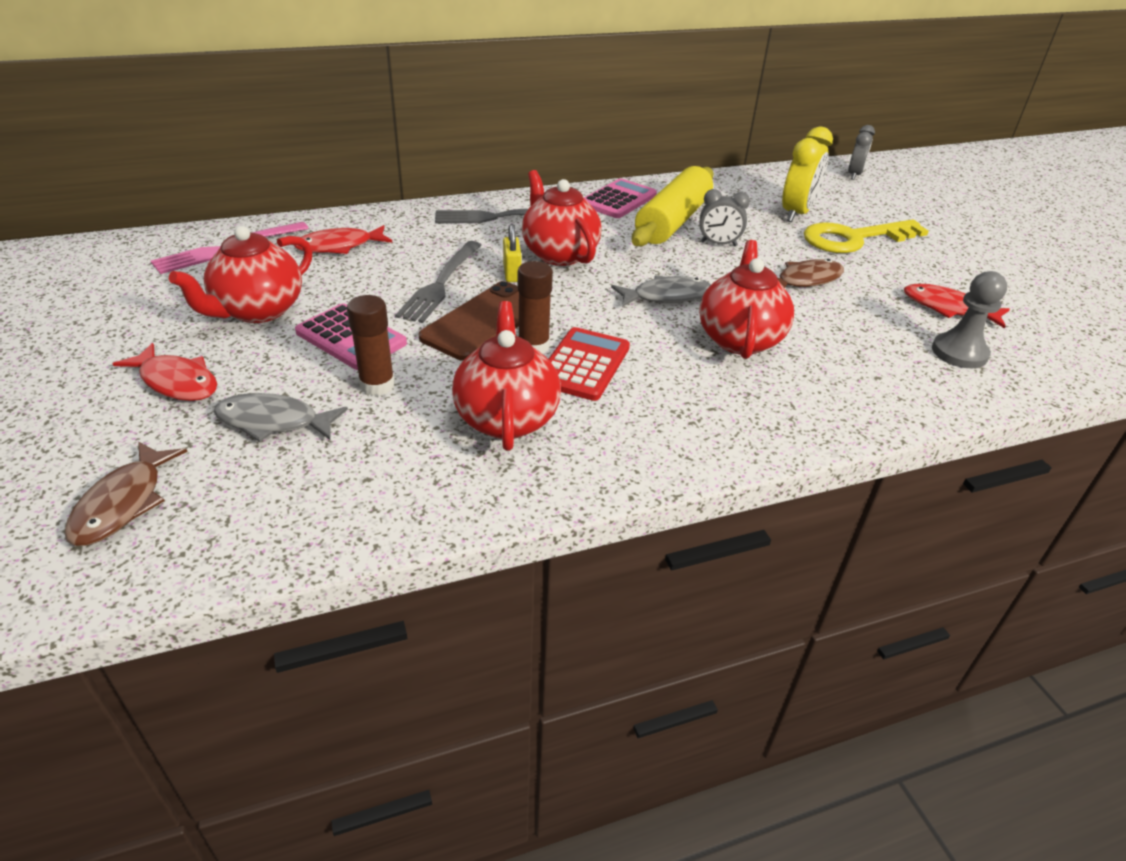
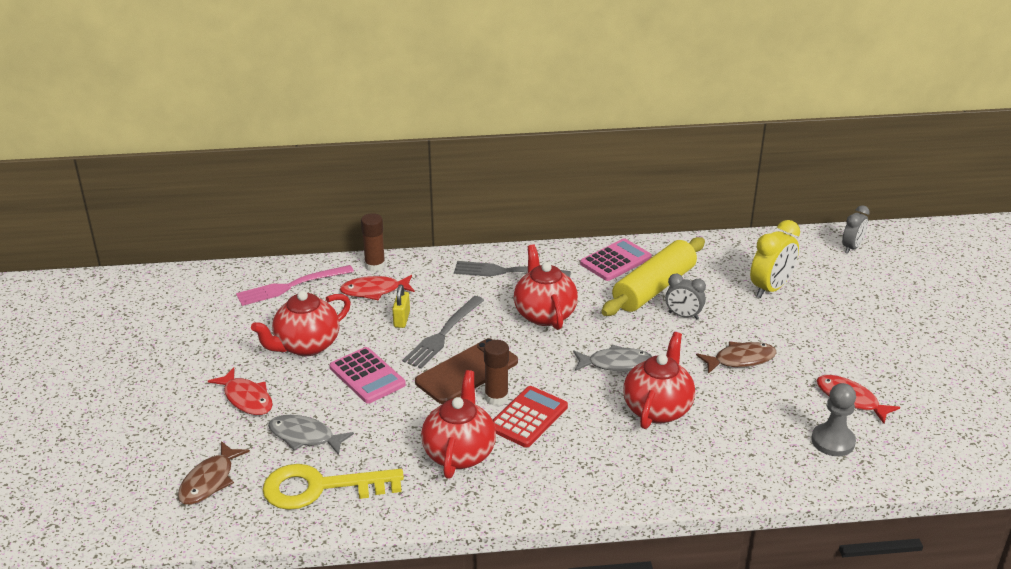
camera: 15 degrees right, 5 degrees down
brown glue stick [347,295,395,396] -> brown glue stick moved to [361,213,385,272]
yellow padlock [503,224,522,282] -> yellow padlock moved to [392,285,410,328]
yellow key [804,219,929,253] -> yellow key moved to [262,464,404,510]

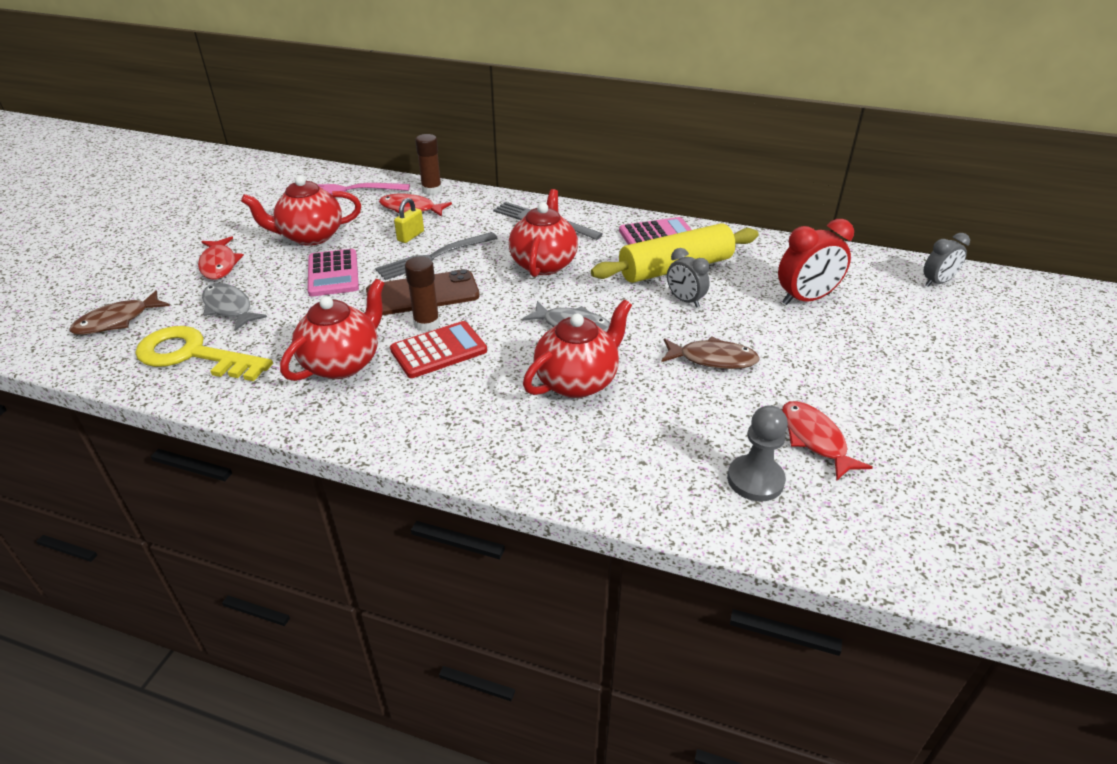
camera: 25 degrees right, 5 degrees up
yellow clock [750,220,800,298] -> red clock [778,219,854,305]

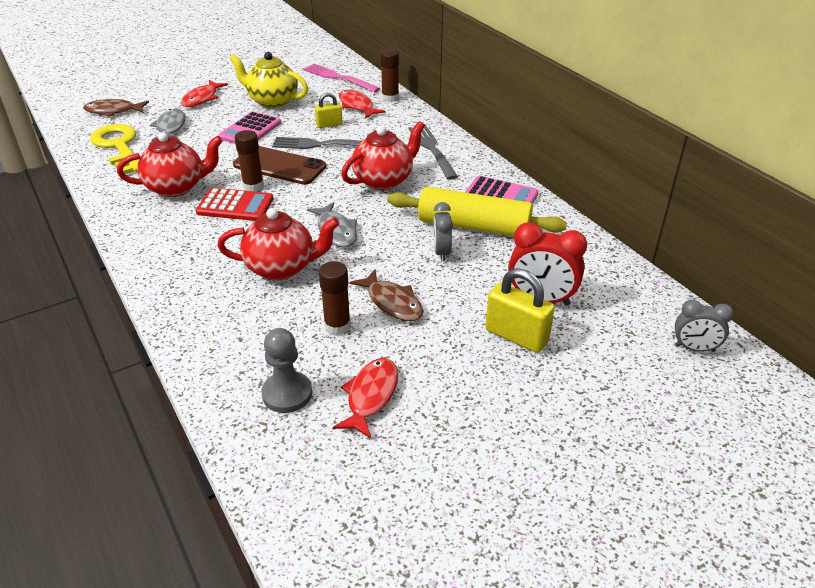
camera: 40 degrees right, 0 degrees up
red teapot [241,176,361,246] -> yellow teapot [229,52,308,108]
none -> brown glue stick [319,261,351,335]
none -> yellow padlock [485,268,555,353]

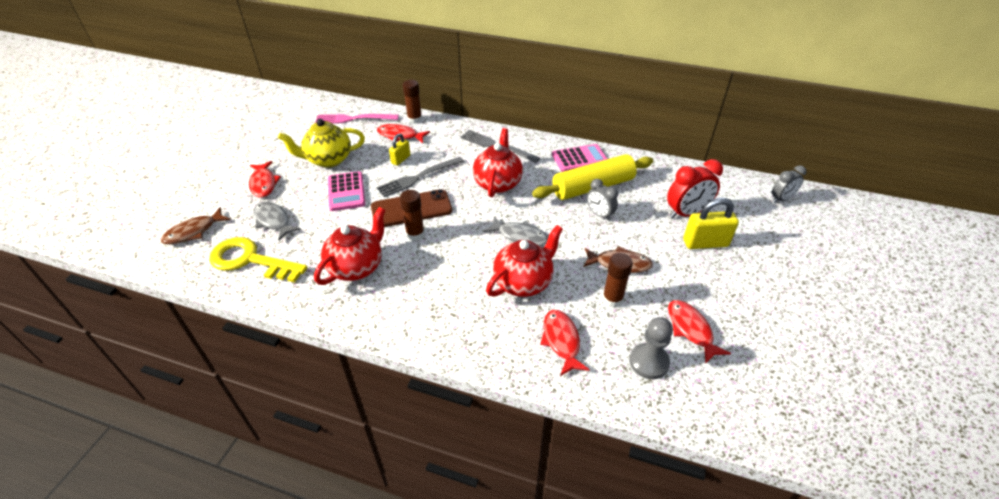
camera: 40 degrees left, 5 degrees up
red calculator [196,188,273,221] -> none
none -> red fish [540,310,590,376]

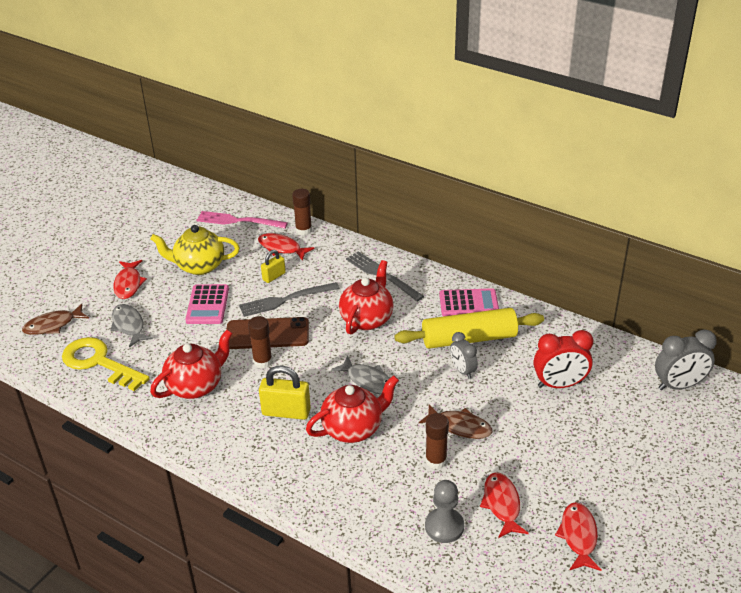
camera: 15 degrees right, 5 degrees down
red fish [540,310,590,376] -> red fish moved to [555,502,602,571]
yellow padlock [683,198,739,249] -> yellow padlock moved to [259,366,311,420]
grey clock [772,166,806,203] -> grey clock [655,329,717,390], size x1.57

